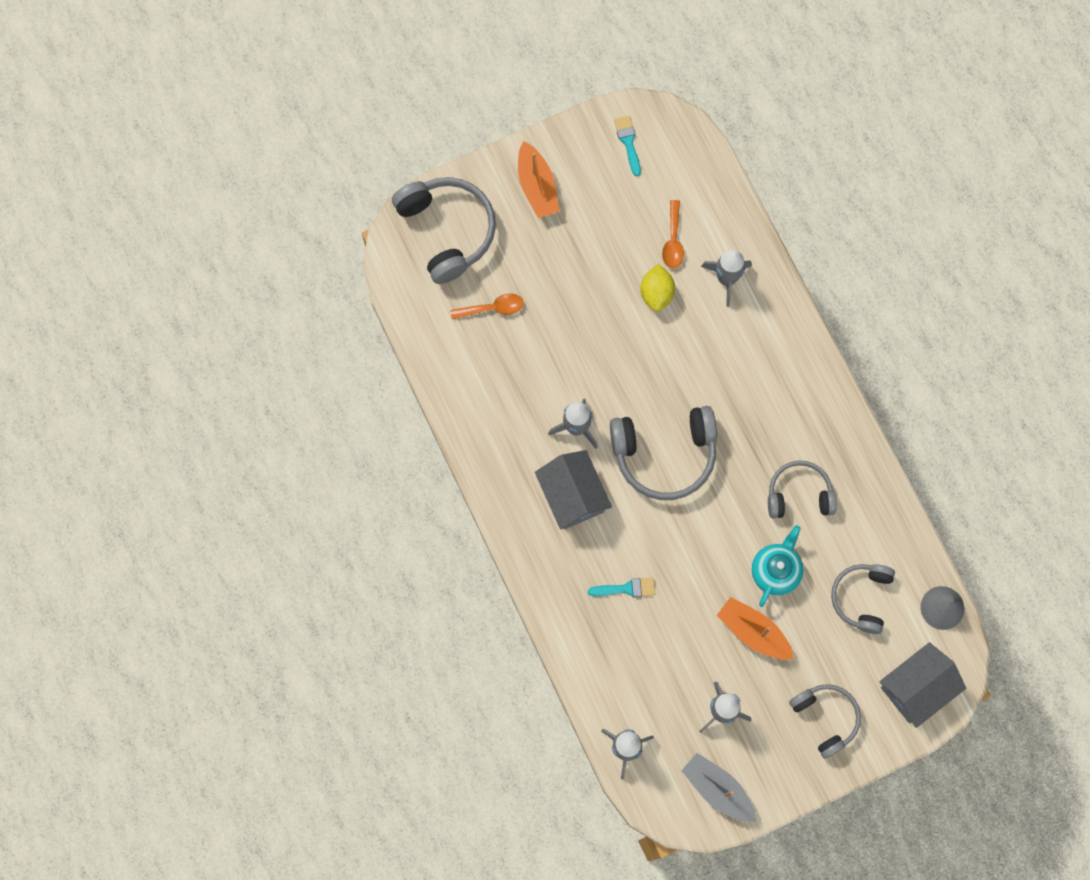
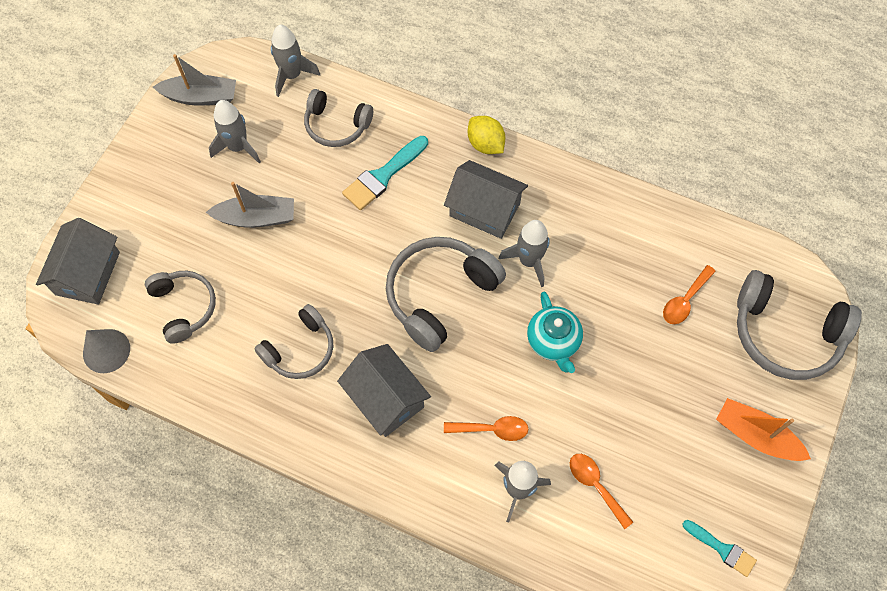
camera: 140 degrees right, 10 degrees down
turquoise brush [588,578,655,597] -> turquoise brush [342,136,428,210], size x1.58
yellow lemon [640,264,675,312] -> yellow lemon moved to [468,116,505,154]
orange boat [717,597,794,660] -> grey boat [206,182,294,228]
turquoise teapot [751,525,803,607] -> turquoise teapot moved to [527,292,583,373]
grey headphones [789,684,861,759] -> grey headphones moved to [304,89,373,147]
none -> grey house [337,344,431,437]
none -> orange spoon [444,416,528,441]

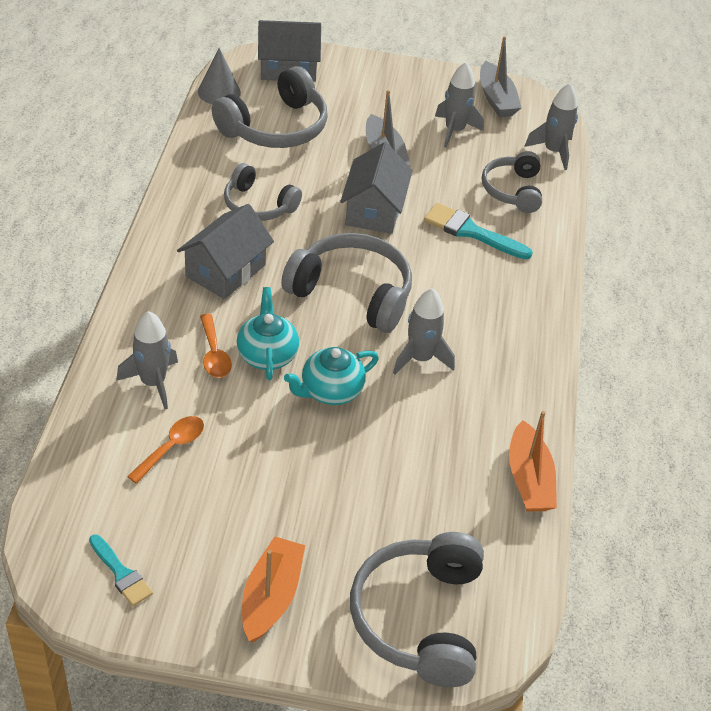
camera: 70 degrees right, 20 degrees down
grey headphones [145,271,216,344] -> grey headphones [212,66,328,148], size x1.58
grey house [444,160,528,239] -> grey house moved to [340,142,413,234]
yellow lemon [468,116,505,154] -> none
orange spoon [663,265,716,324] -> none
turquoise brush [683,520,757,577] -> turquoise brush turned 60 degrees counterclockwise [89,534,153,606]
none -> turquoise teapot [236,287,299,380]
none -> orange boat [509,411,557,511]

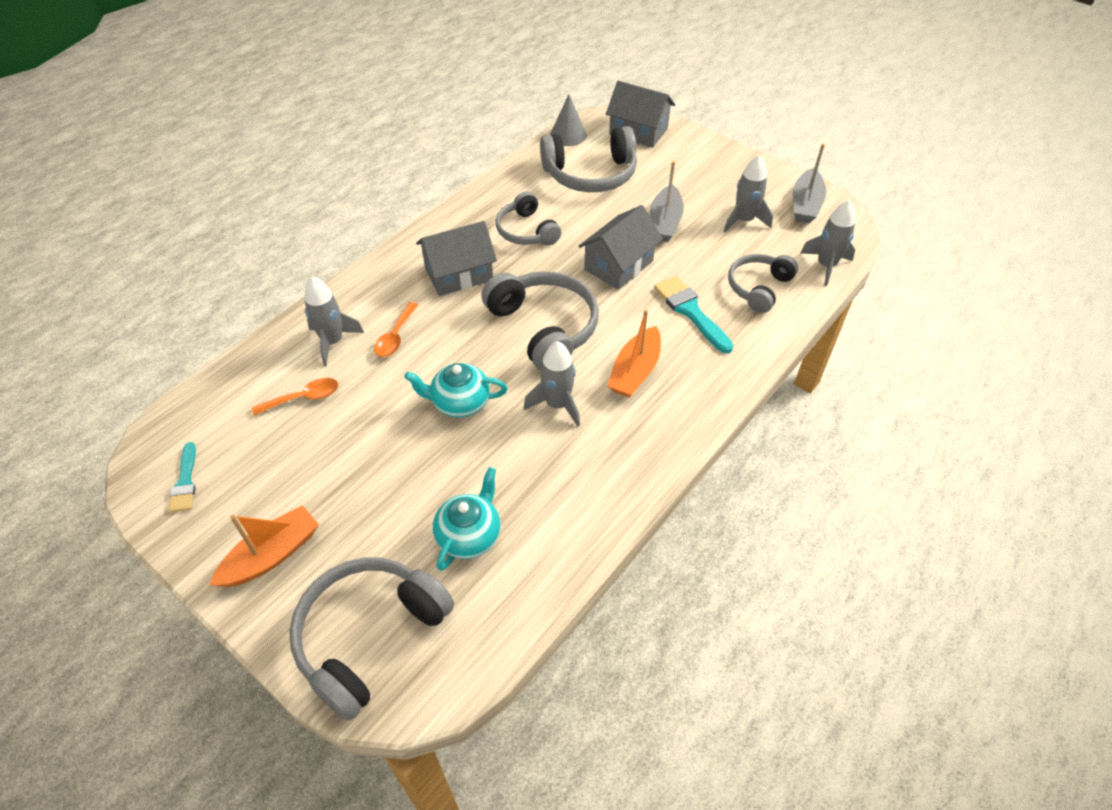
camera: 35 degrees right, 5 degrees up
turquoise teapot [236,287,299,380] -> turquoise teapot moved to [433,467,501,571]
orange boat [509,411,557,511] -> orange boat moved to [607,309,661,398]

